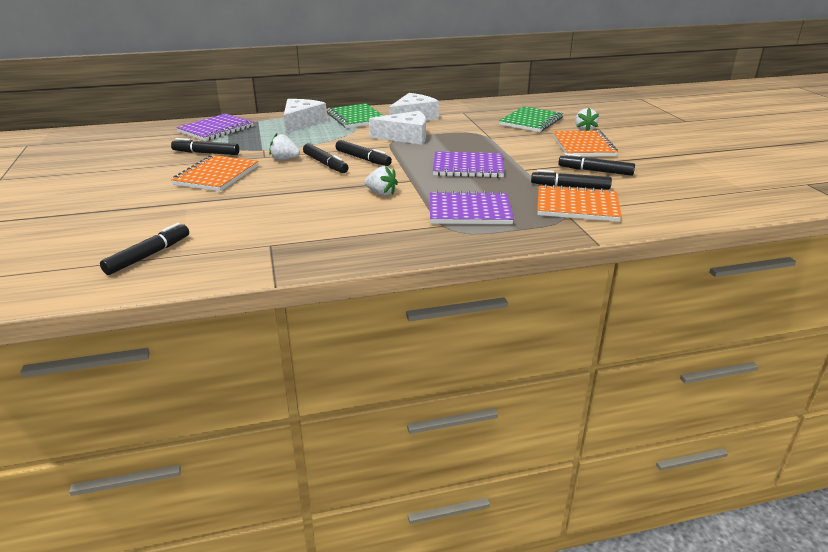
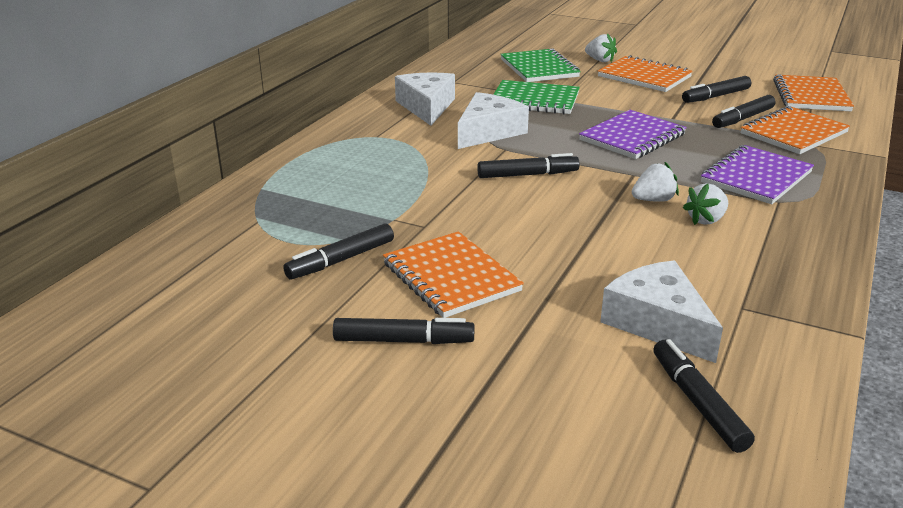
camera: 50 degrees left, 0 degrees up
purple notebook [176,113,254,141] -> none
white strawberry [269,133,300,160] -> white strawberry moved to [683,183,728,225]
white cheese [284,99,327,134] -> white cheese moved to [600,260,723,363]
black marker [303,143,349,173] -> black marker moved to [333,318,475,344]
green notebook [327,103,384,128] -> green notebook moved to [493,80,580,114]
none -> orange notebook [773,74,854,111]

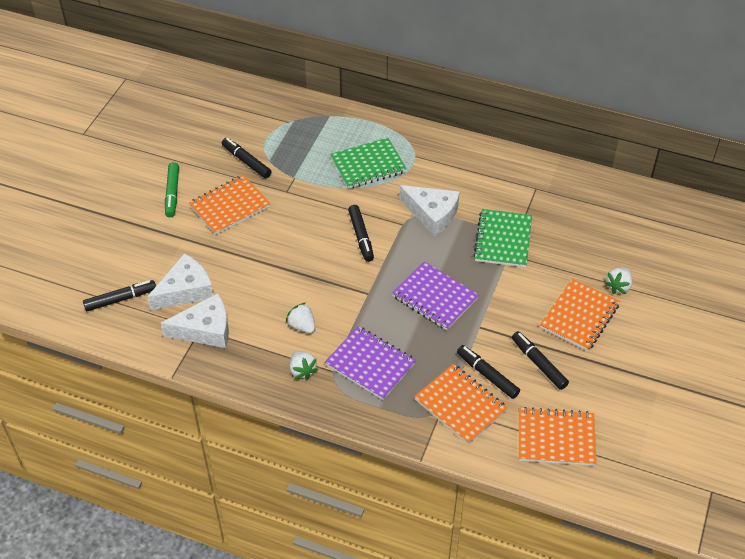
camera: 85 degrees right, 20 degrees up
black marker [333,318,475,344] -> green marker [165,162,179,217]
white cheese [395,72,455,126] -> white cheese moved to [160,293,229,348]
green notebook [500,48,581,82] -> green notebook moved to [330,138,407,189]
white strawberry [632,162,679,202] -> white strawberry moved to [290,351,318,380]

